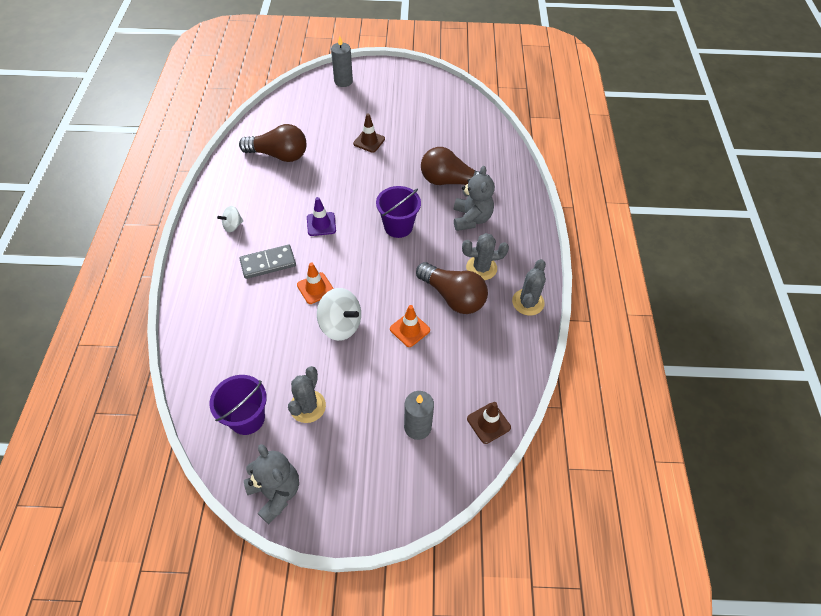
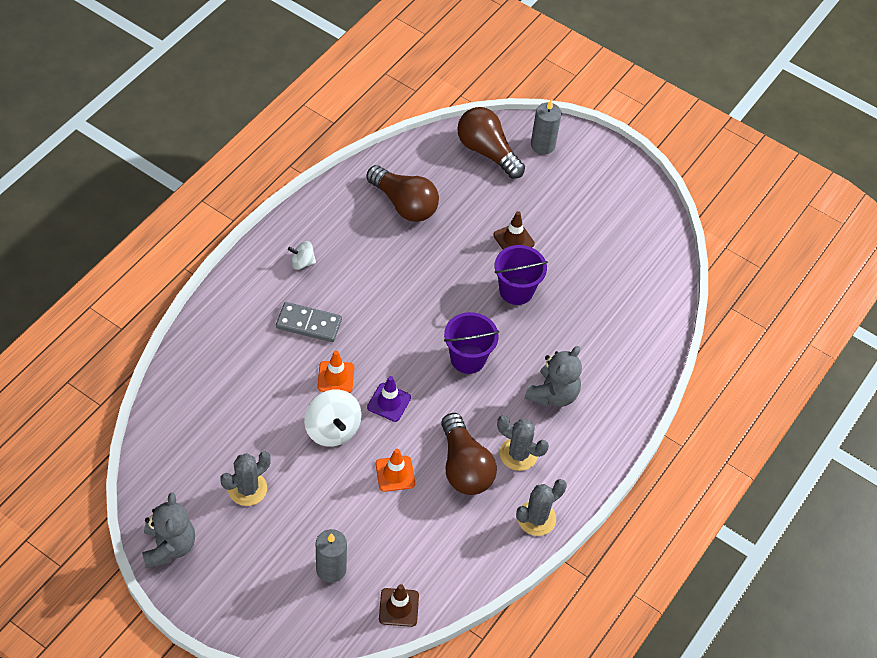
camera: 30 degrees right, 0 degrees up
purple bucket [210,375,267,435] -> purple bucket moved to [495,245,548,305]
purple traffic cone [307,197,336,236] -> purple traffic cone moved to [367,376,411,422]
brown light bulb [421,147,490,185] -> brown light bulb moved to [457,107,525,179]

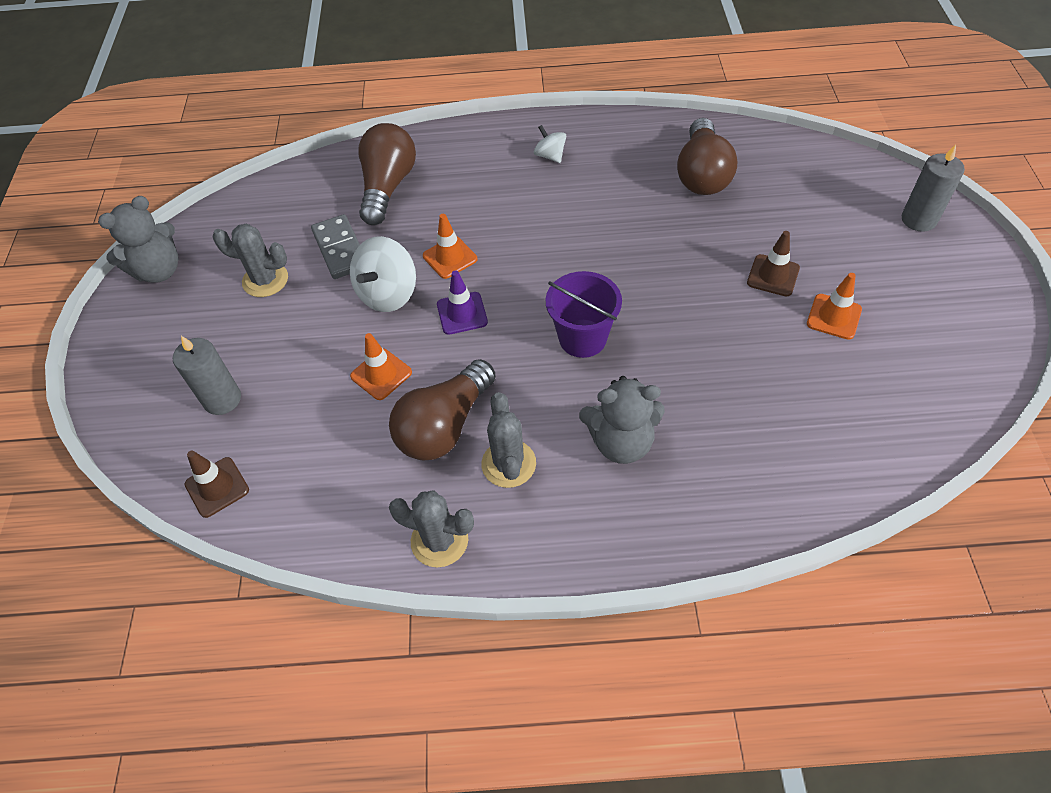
camera: 60 degrees right, 0 degrees up
grey domino [276,302,342,342] -> grey domino moved to [311,214,360,279]
brown light bulb [457,107,525,179] -> brown light bulb moved to [358,123,416,225]
purple bucket [495,245,548,305] -> none
none -> orange traffic cone [807,273,862,340]

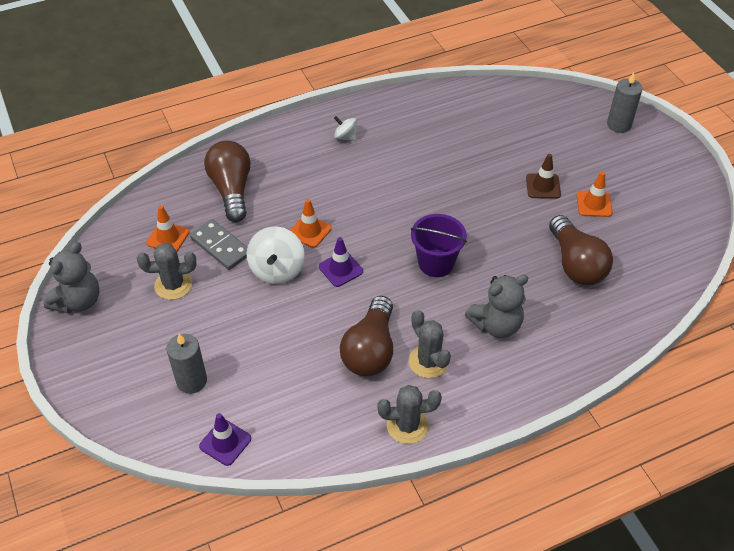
camera: 25 degrees left, 5 degrees down
brown traffic cone [184,451,249,518] -> purple traffic cone [199,413,251,466]
orange traffic cone [350,333,412,400] -> orange traffic cone moved to [146,205,190,251]
brown light bulb [677,118,737,195] -> brown light bulb moved to [549,215,613,285]

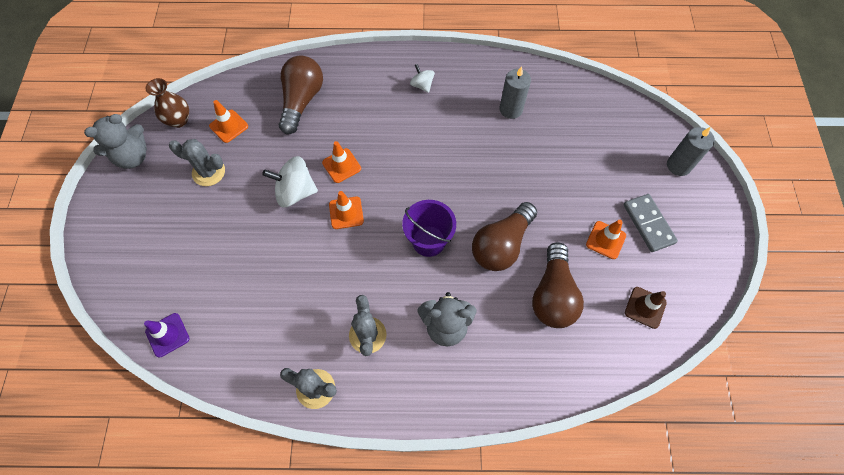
camera: 25 degrees right, 15 degrees up
grey candle [167,334,207,394] -> grey candle moved to [499,66,531,119]
grey domino [190,219,247,270] -> grey domino moved to [624,194,678,252]
white spinning top [247,226,305,284] -> white spinning top turned 60 degrees clockwise [262,156,318,207]
purple traffic cone [319,237,363,287] -> orange traffic cone [329,191,364,229]
brown light bulb [340,296,393,376] -> brown light bulb moved to [472,202,537,271]
brown traffic cone [526,154,561,199] -> brown traffic cone moved to [625,287,667,329]
none -> brown vase [146,78,189,128]

